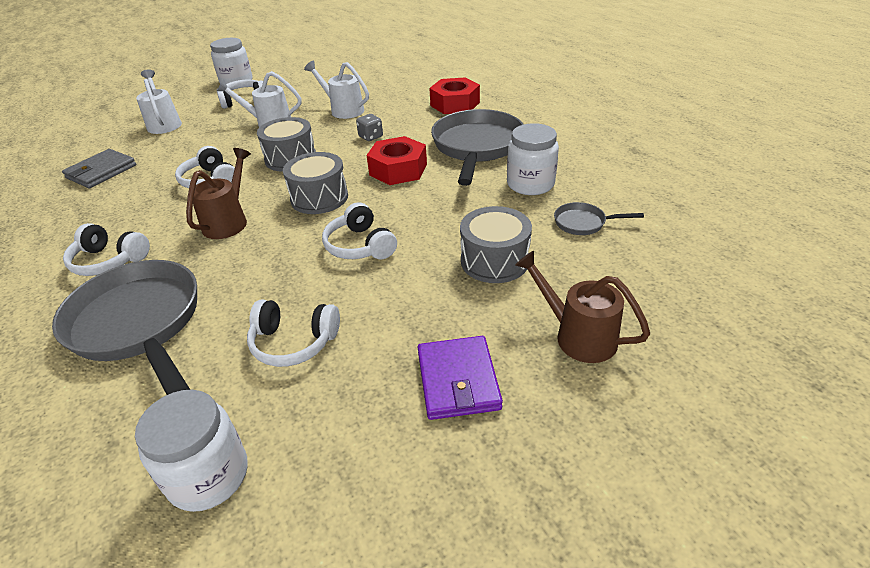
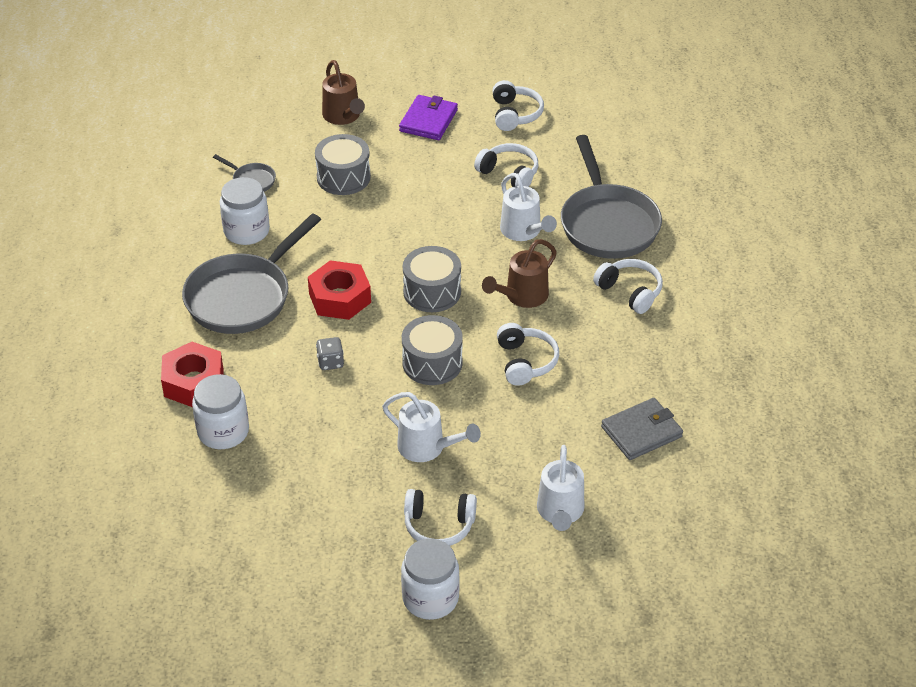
camera: 155 degrees left, 5 degrees up
white jar [135,390,248,512] -> white jar moved to [192,374,249,449]
white watering can [304,61,369,119] -> white watering can moved to [500,173,557,241]
white headphones [322,202,397,259] -> white headphones moved to [492,80,544,131]

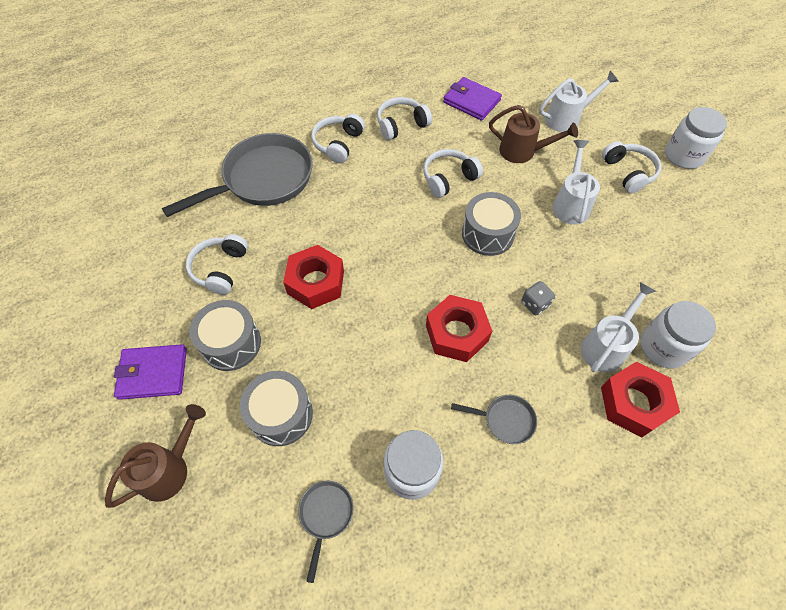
camera: 115 degrees left, 15 degrees up
grey pan [182,214,321,334] -> grey pan [451,395,537,444], size x0.44
grey drum [403,246,461,312] -> grey drum moved to [190,300,261,371]
brown watering can [482,239,557,308] -> brown watering can moved to [489,105,578,163]
white headphones [492,80,544,131] -> white headphones moved to [377,97,432,140]
white watering can [500,173,557,241] -> white watering can moved to [581,282,656,372]
grey wallet [601,398,683,460] -> purple wallet [443,77,502,121]
none -> red nut [283,245,344,309]

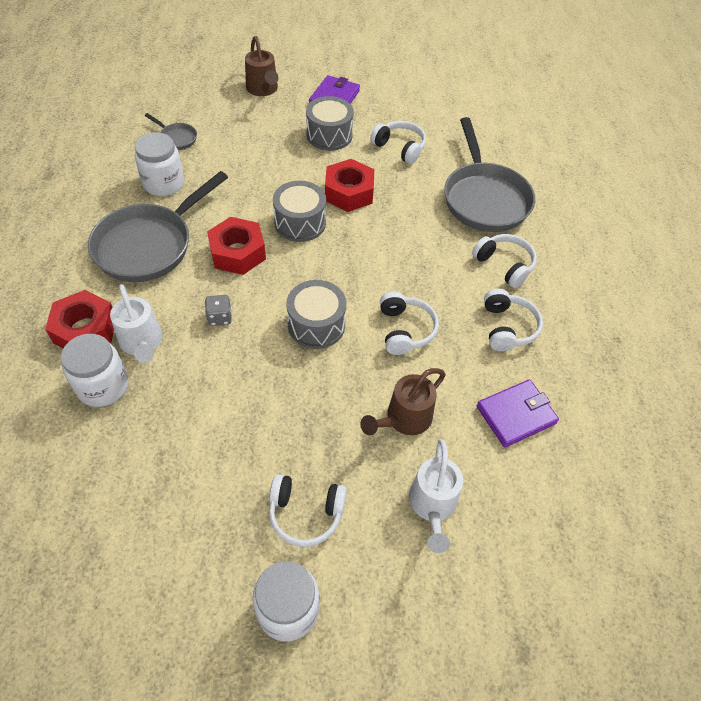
camera: 115 degrees right, 5 degrees down
grey drum [240,371,313,446] -> grey drum moved to [273,181,326,242]
grey pan [451,395,537,444] -> grey pan [88,171,228,282], size x2.28
white watering can [552,140,600,224] -> none

